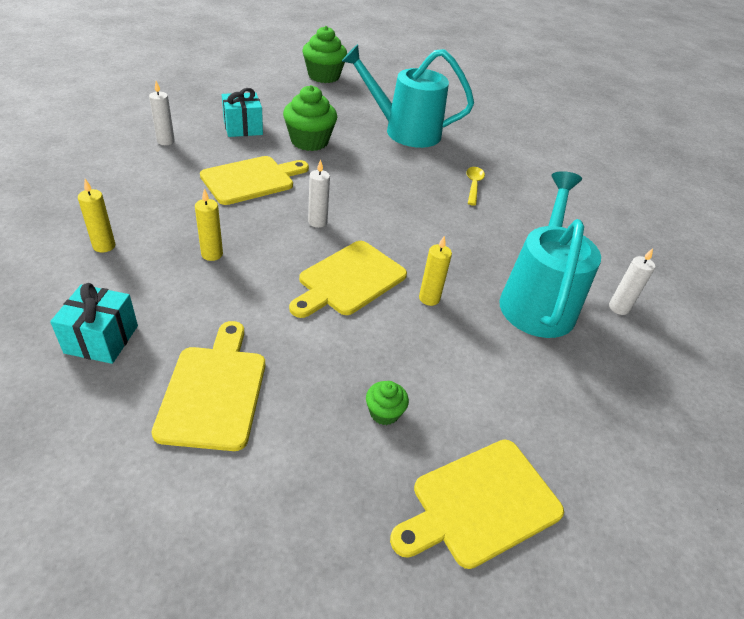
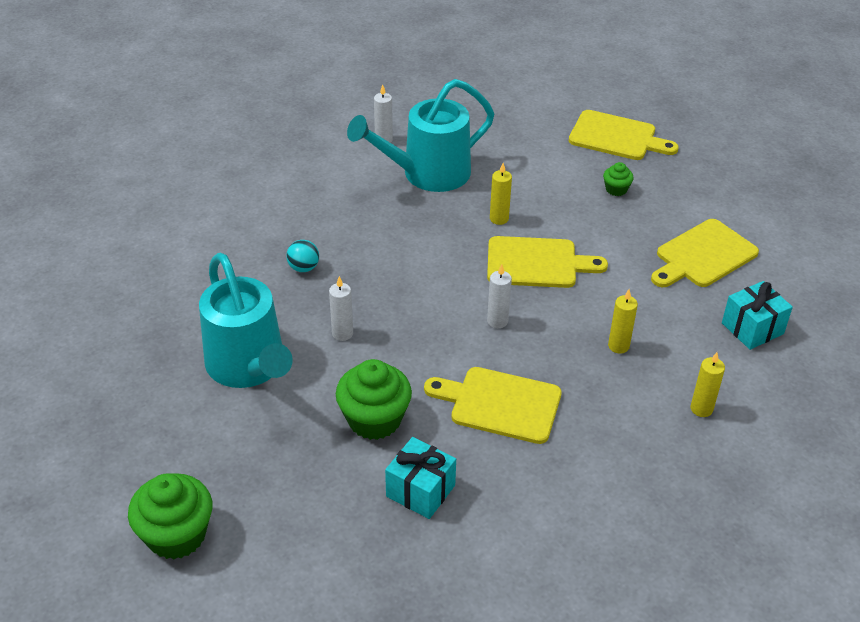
camera: 125 degrees left, 0 degrees up
white candle [149,81,175,145] -> white candle moved to [329,276,353,341]
yellow spoon [466,167,485,206] -> turquoise ball [286,240,319,272]

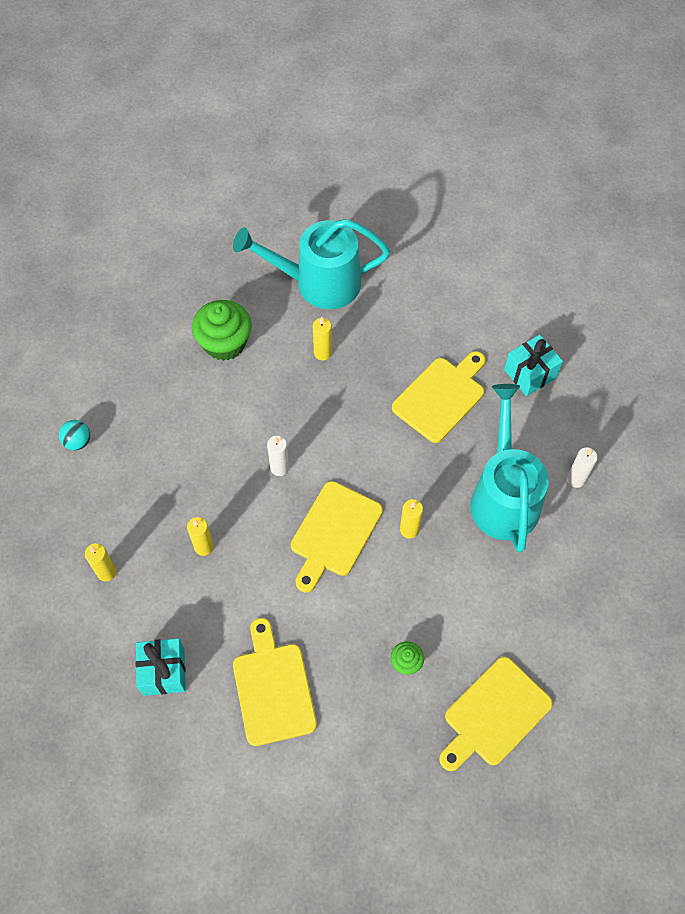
camera: 115 degrees right, 20 degrees up
green cupcake [128,473,212,559] -> none
turquoise ball [286,240,319,272] -> turquoise ball moved to [59,420,90,450]
white candle [329,276,353,341] -> yellow candle [313,317,332,360]
turquoise gift [385,437,456,519] -> turquoise gift moved to [504,335,563,396]
yellow cutting board [424,367,562,444] -> yellow cutting board moved to [392,351,486,443]

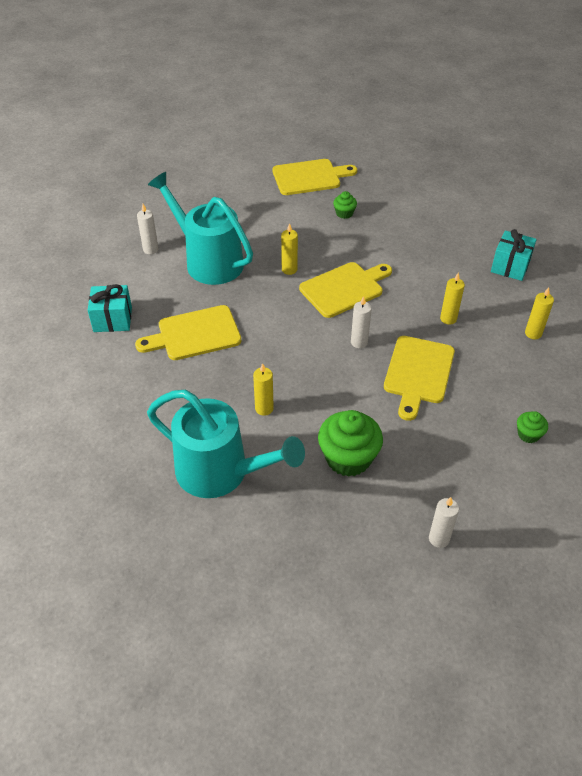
camera: 150 degrees left, 15 degrees down
turquoise ball [59,420,90,450] -> green cupcake [517,411,548,443]
yellow cutting board [233,618,317,746] -> yellow cutting board moved to [384,336,455,421]
turquoise watering can [470,384,549,552] -> turquoise watering can turned 105 degrees clockwise [148,172,253,285]
none -> white candle [429,497,459,548]

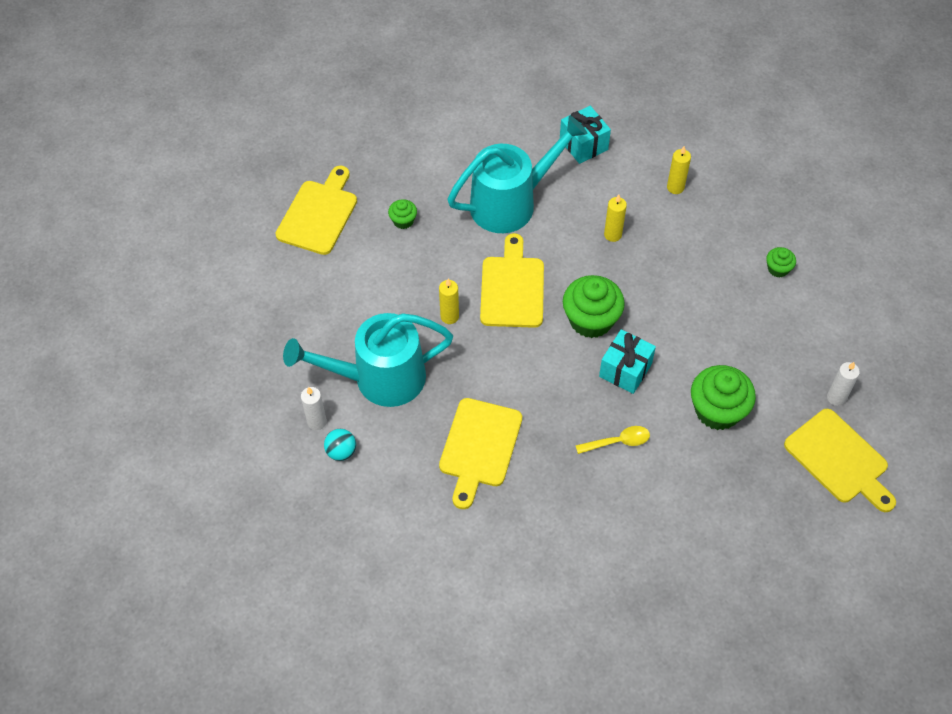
camera: 55 degrees left, 10 degrees up
turquoise gift [88,284,132,332] -> turquoise gift moved to [599,329,656,394]
turquoise watering can [147,390,305,498] -> turquoise watering can moved to [447,116,588,233]
yellow candle [253,363,274,416] -> yellow spoon [575,426,650,454]
white candle [351,296,372,348] -> green cupcake [563,275,625,338]
yellow cutting board [384,336,455,421] -> yellow cutting board moved to [784,409,896,512]
none -> turquoise ball [324,429,356,461]

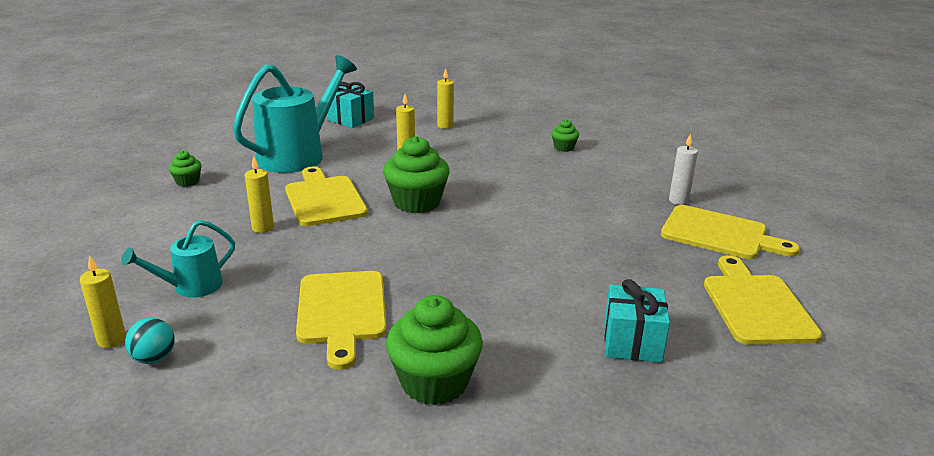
camera: 25 degrees left, 30 degrees down
yellow cutting board [275,166,357,255] -> yellow cutting board moved to [704,255,822,345]
turquoise watering can [283,313,453,407] -> turquoise watering can [121,220,235,298], size x0.52
white candle [301,387,327,430] -> yellow candle [80,255,126,348]
yellow spoon [575,426,650,454] -> none
turquoise gift [599,329,656,394] -> turquoise gift moved to [604,279,670,363]
green cupcake [691,365,756,430] -> green cupcake moved to [386,295,483,405]

